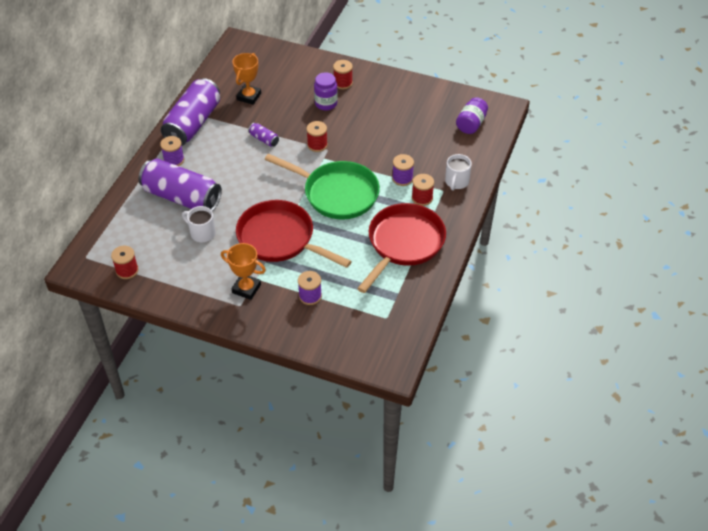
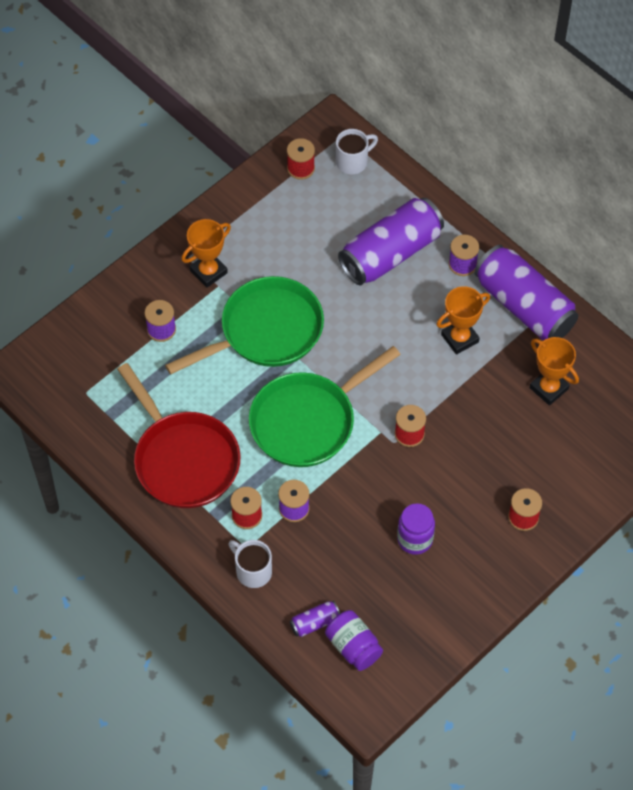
camera: 115 degrees right, 10 degrees up
white mug [182,206,216,242] -> white mug moved to [336,129,378,174]
red pan [236,200,352,268] -> green pan [165,276,324,375]
purple can [248,123,279,147] -> purple can moved to [290,601,340,637]
purple jar [314,72,338,111] -> purple jar moved to [397,503,435,555]
none -> orange trophy [436,286,490,354]

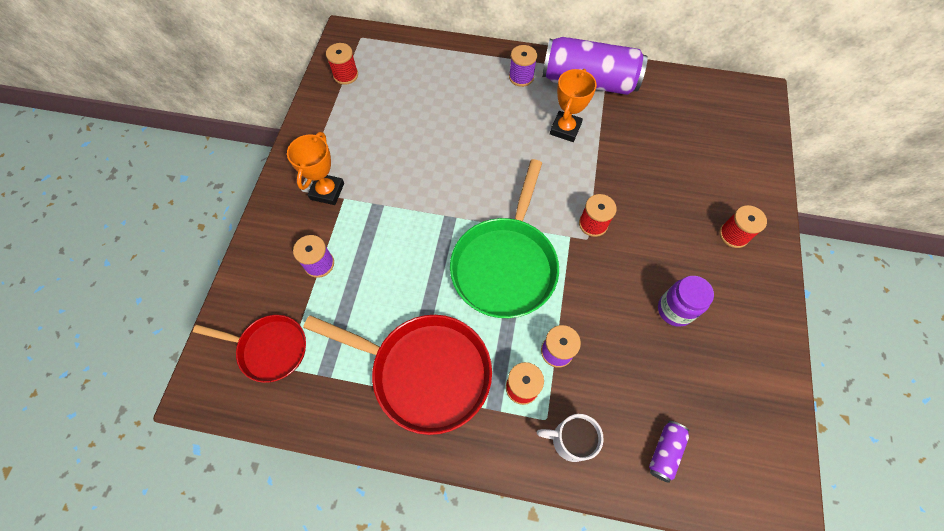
camera: 35 degrees left, 5 degrees up
green pan [165,276,324,375] -> none
purple jar [325,610,383,671] -> none
white mug [336,129,378,174] -> none
purple can [338,198,444,285] -> none
orange trophy [530,337,579,405] -> none
none -> red pan [193,315,306,383]

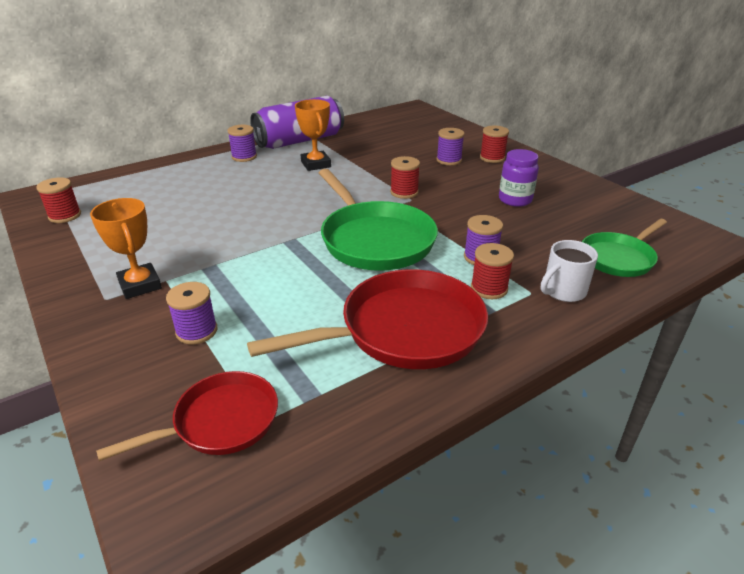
camera: 45 degrees left, 30 degrees down
purple can [649,421,689,483] -> green pan [582,219,667,277]
none -> purple spool [436,128,465,165]

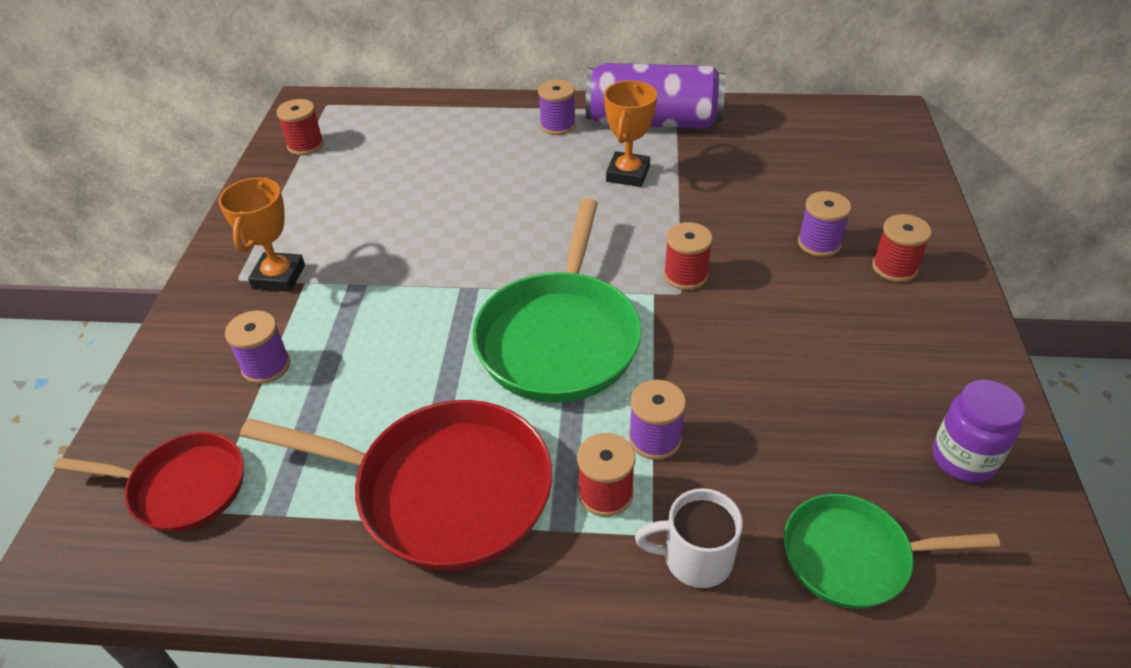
camera: 40 degrees right, 10 degrees up
purple jar [499,149,539,207] -> purple jar moved to [932,380,1025,483]

